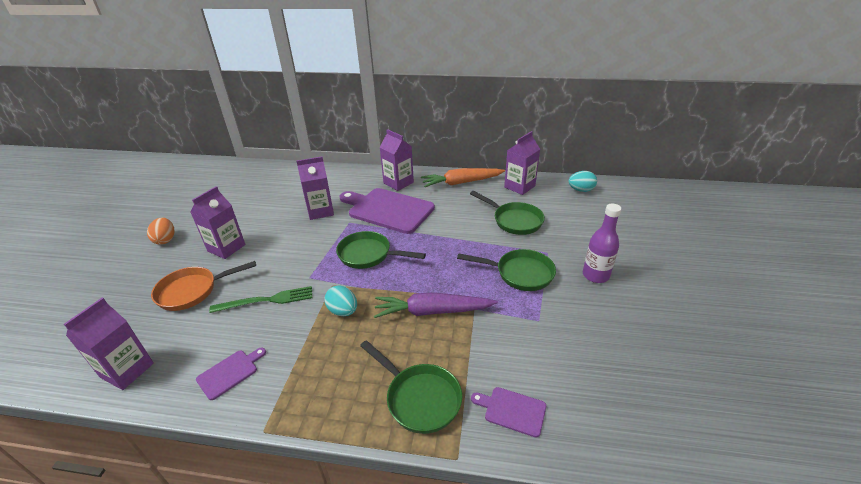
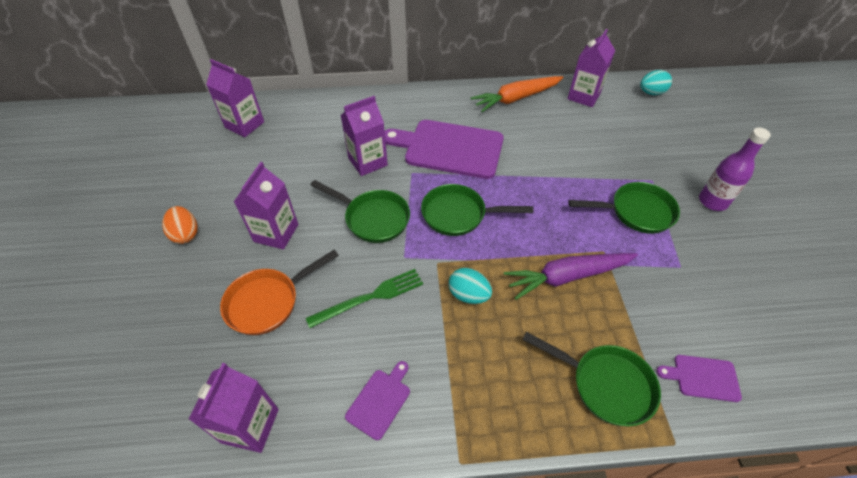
camera: 15 degrees left, 15 degrees up
purple carton [380,129,414,191] -> purple carton moved to [206,59,264,137]
green pan [470,191,545,235] -> green pan moved to [310,180,410,243]

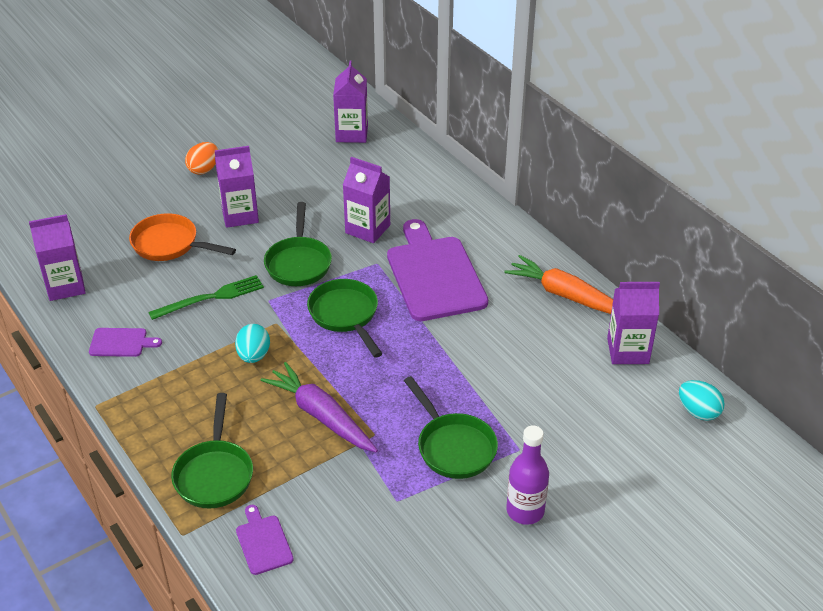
camera: 60 degrees right, 10 degrees down
green fork [306,269,423,328] -> green fork turned 60 degrees counterclockwise [148,275,264,320]

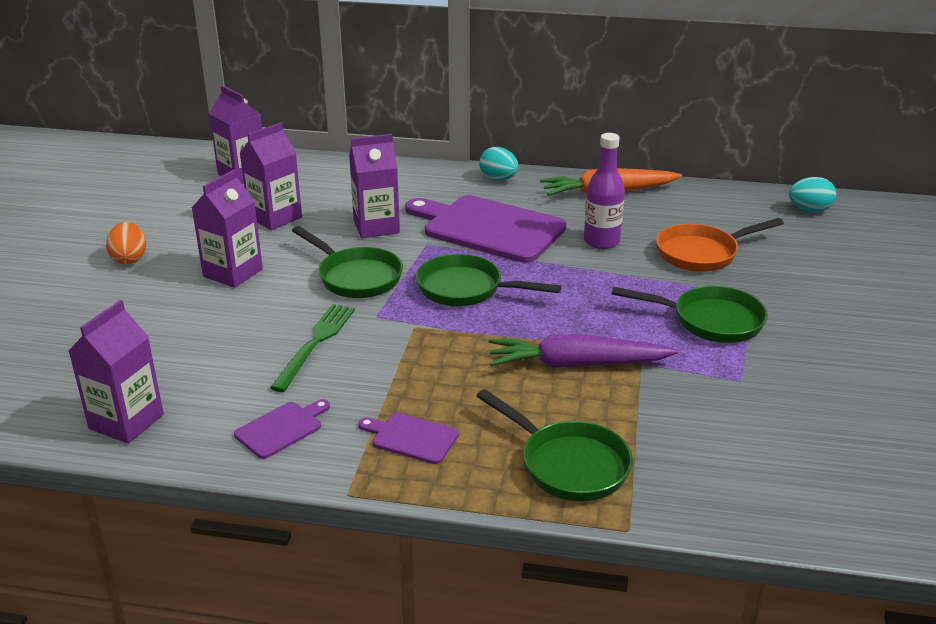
camera: 45 degrees left, 10 degrees down
orange pan [129,213,236,261] -> orange pan moved to [656,218,784,272]
turquoise egg [235,324,270,363] -> turquoise egg moved to [479,147,518,181]
purple cutting board [236,505,294,575] -> purple cutting board moved to [358,413,459,464]
purple bottle [506,425,549,525] -> purple bottle moved to [584,133,625,249]
purple carton [607,282,660,364] -> purple carton moved to [240,122,302,230]

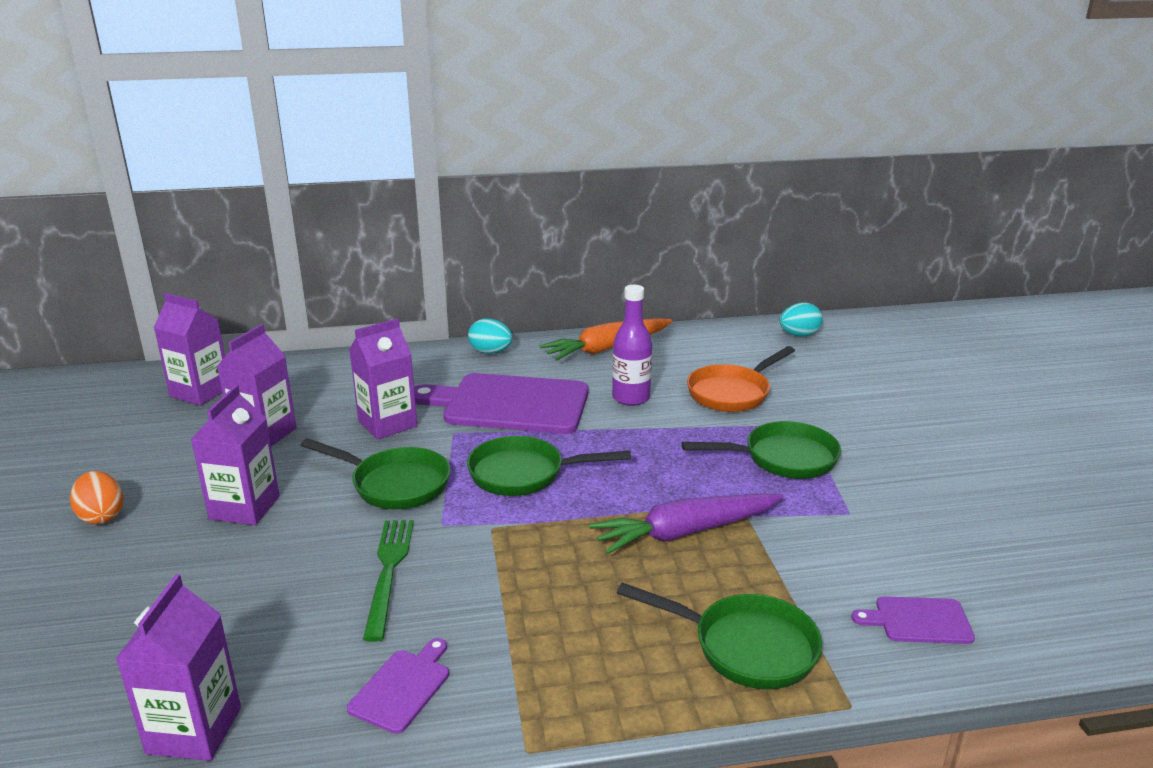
camera: 20 degrees left, 5 degrees down
purple cutting board [358,413,459,464] -> purple cutting board moved to [852,596,975,644]

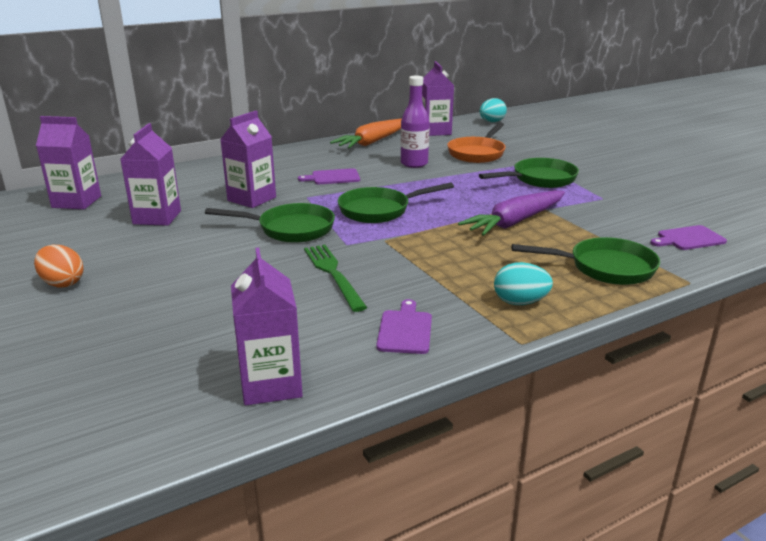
camera: 20 degrees left, 0 degrees up
purple carton [190,385,280,525] -> purple carton moved to [422,61,454,136]
purple cutting board [414,373,589,434] -> purple cutting board [298,168,360,184], size x0.45
turquoise egg [468,318,512,354] -> turquoise egg moved to [494,262,553,305]

